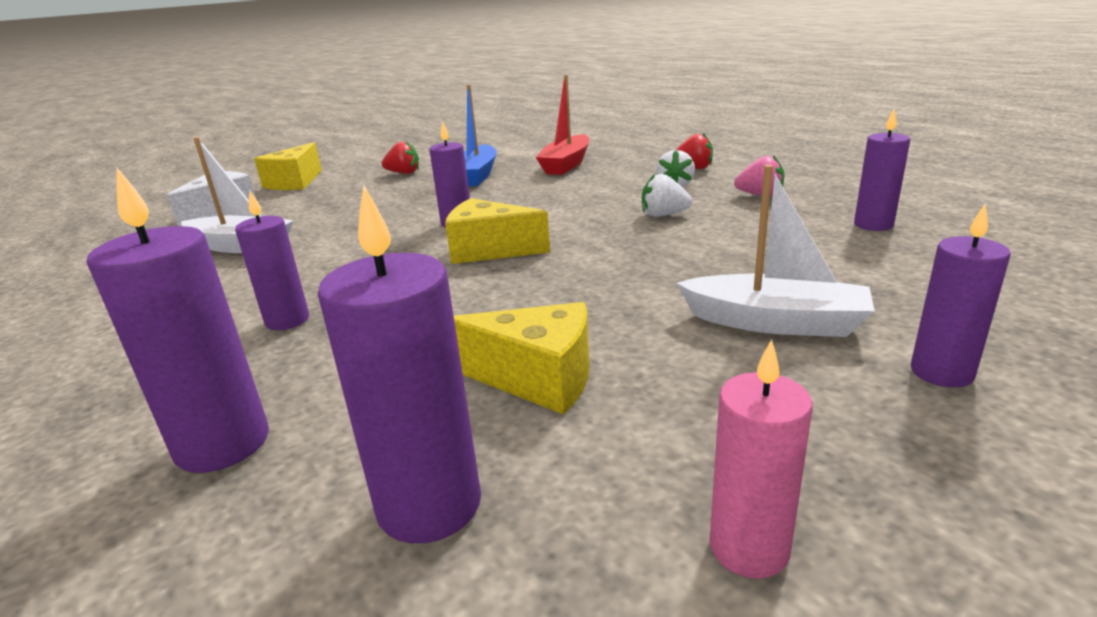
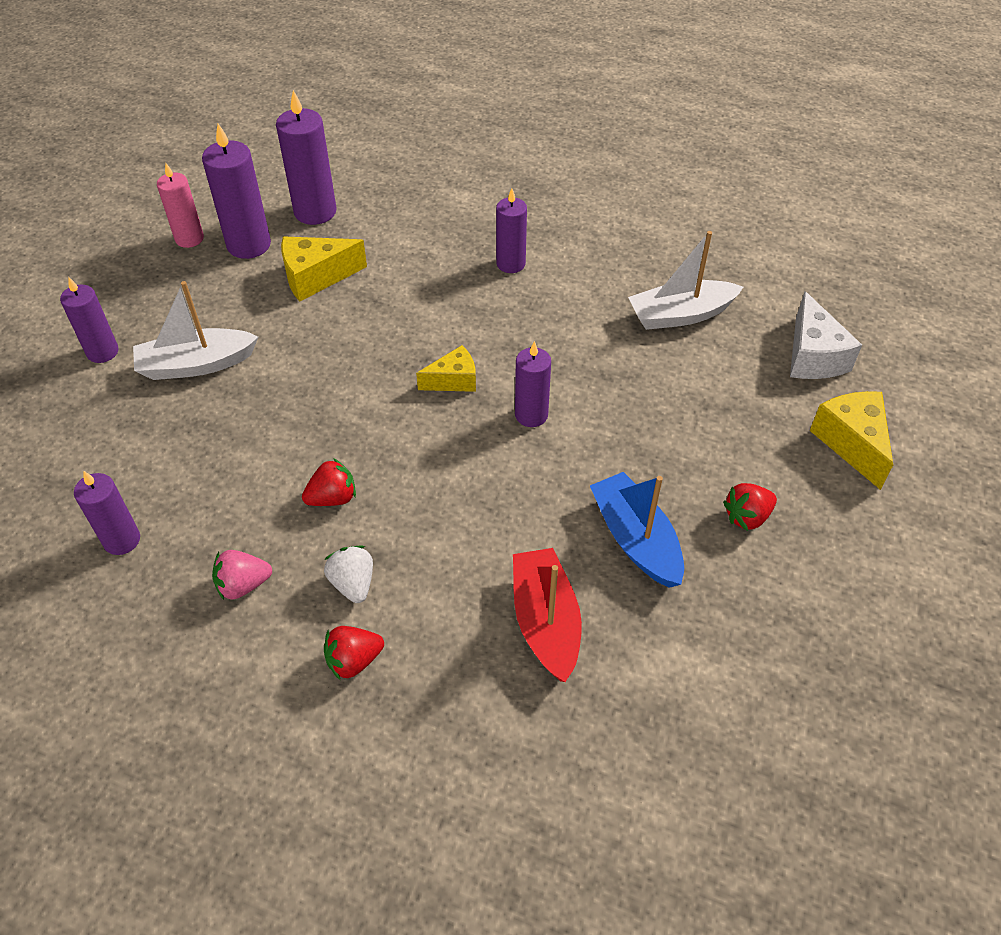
camera: 145 degrees right, 25 degrees up
purple candle [87,168,269,473] -> purple candle moved to [202,123,271,259]
yellow cheese [445,198,550,264] -> yellow cheese [416,345,476,392], size x0.66
white strawberry [642,174,692,217] -> red strawberry [302,458,356,506]

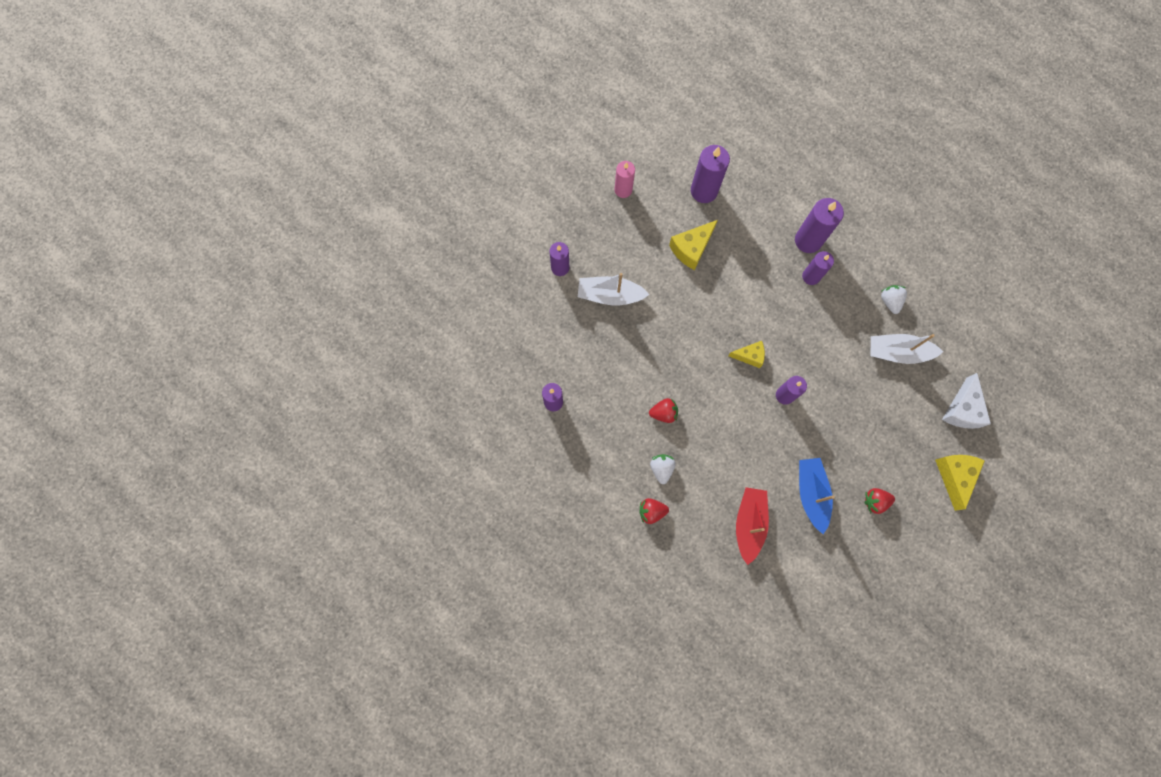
camera: 20 degrees right, 25 degrees up
purple candle [202,123,271,259] -> purple candle moved to [795,198,844,253]
pink strawberry [212,550,272,600] -> none
yellow cheese [281,237,367,302] -> yellow cheese turned 45 degrees counterclockwise [669,220,718,270]
none -> white strawberry [881,285,907,314]

